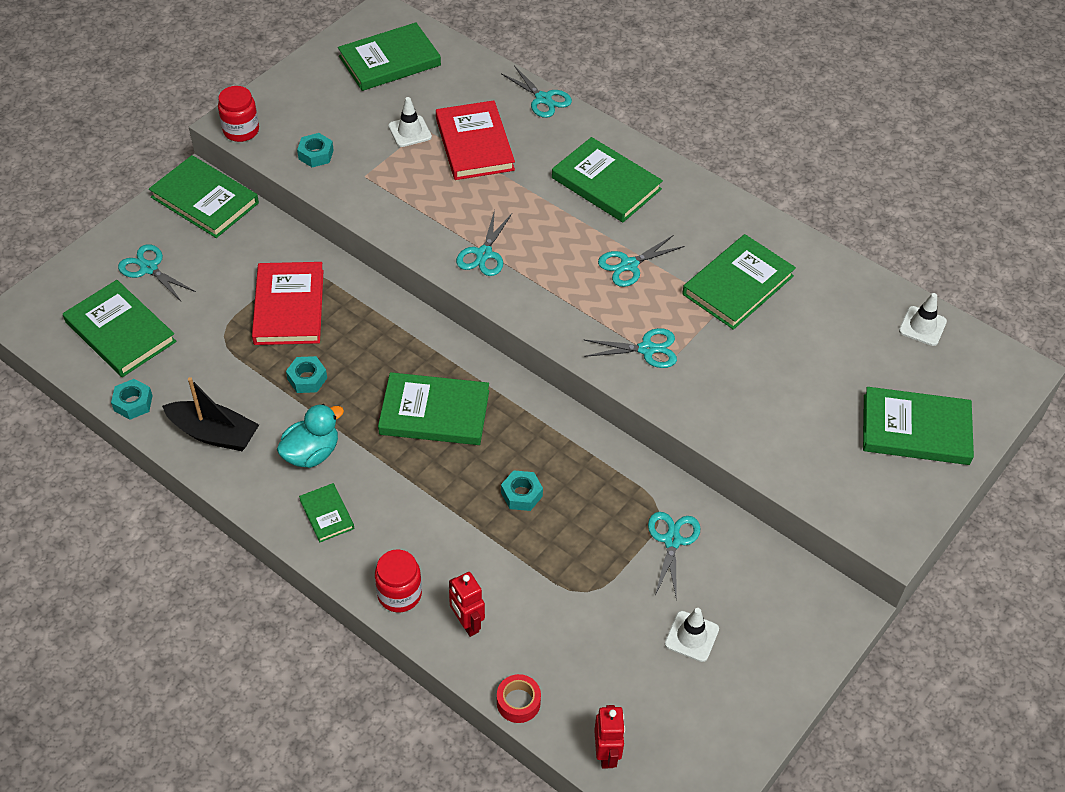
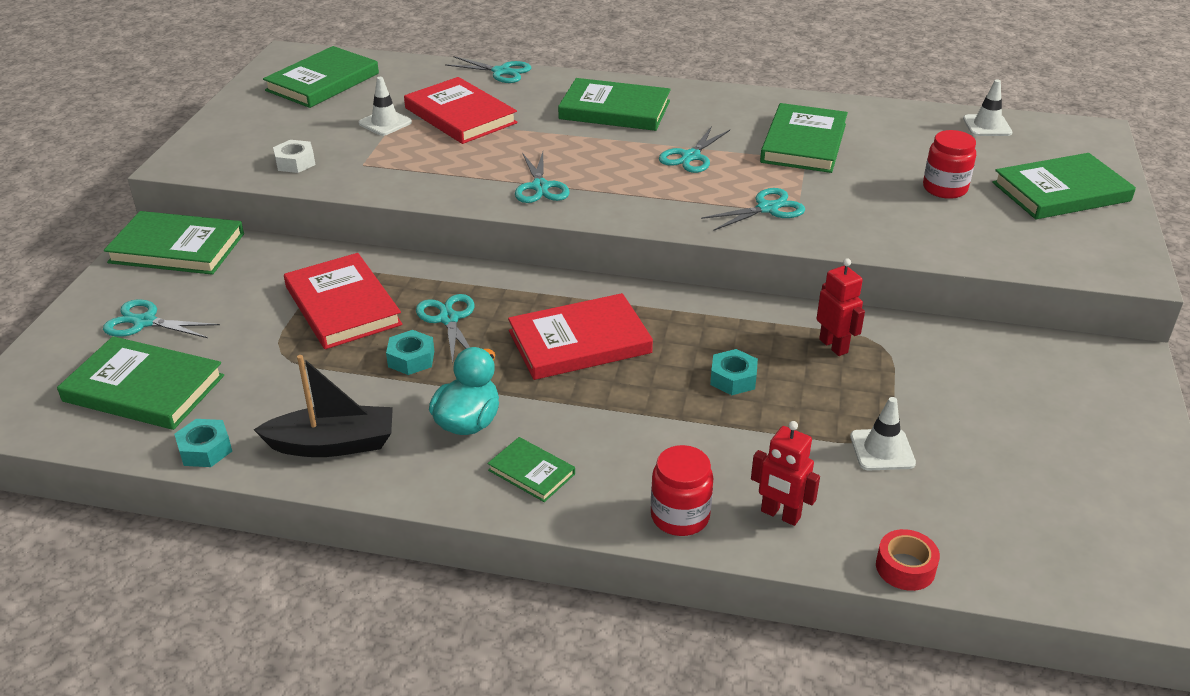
camera: 25 degrees left, 15 degrees down
red jar [218,86,259,142] -> red jar moved to [923,130,976,199]
turquoise nut [297,133,334,167] -> white nut [273,140,315,173]
green book [378,372,489,445] -> red book [508,293,653,380]
red robot [594,705,625,769] -> red robot moved to [816,258,865,356]
turquoise scissors [648,512,700,601] -> turquoise scissors moved to [416,294,475,363]
white traffic cone [665,608,719,662] -> white traffic cone moved to [850,397,916,470]

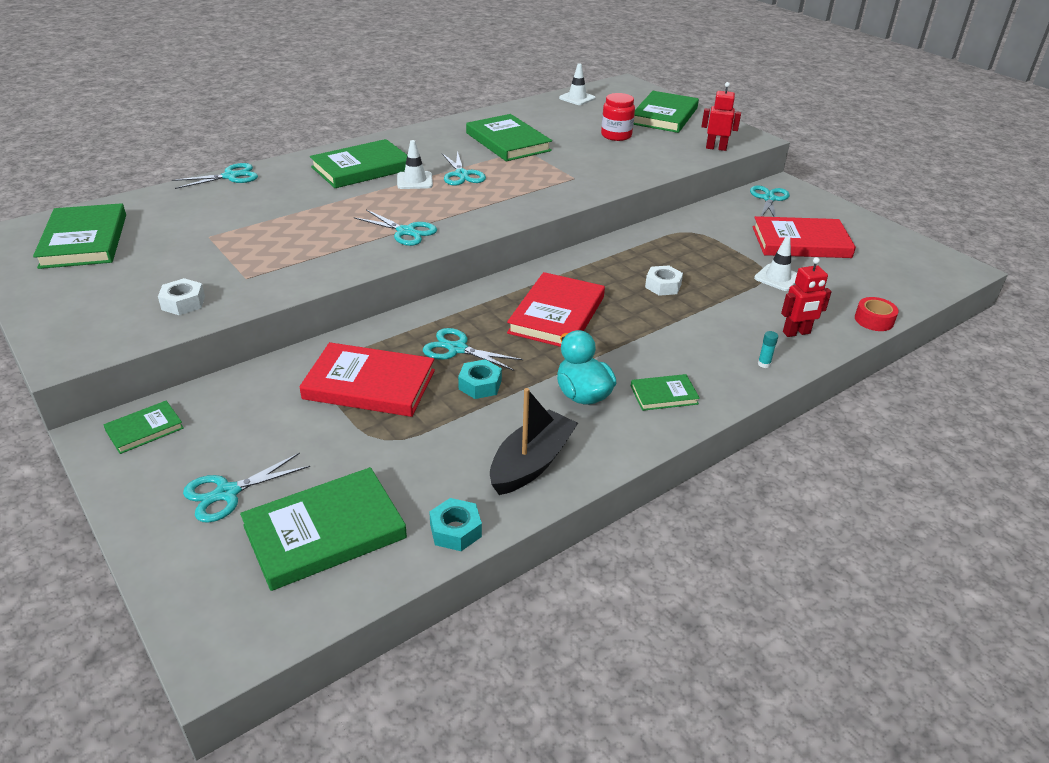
camera: 50 degrees left, 0 degrees up
green book [104,211,244,275] -> green book [103,401,184,454], size x0.52
white traffic cone [359,77,412,136] -> white traffic cone moved to [397,140,433,189]
red book [404,77,517,144] -> red book moved to [752,216,856,258]
red jar [651,445,713,536] -> turquoise glue stick [758,331,778,368]
turquoise scissors [701,188,805,231] -> turquoise scissors moved to [750,185,790,217]
turquoise nut [710,349,758,395] -> white nut [645,265,683,296]
red robot [816,258,865,356] -> red robot moved to [701,82,741,151]

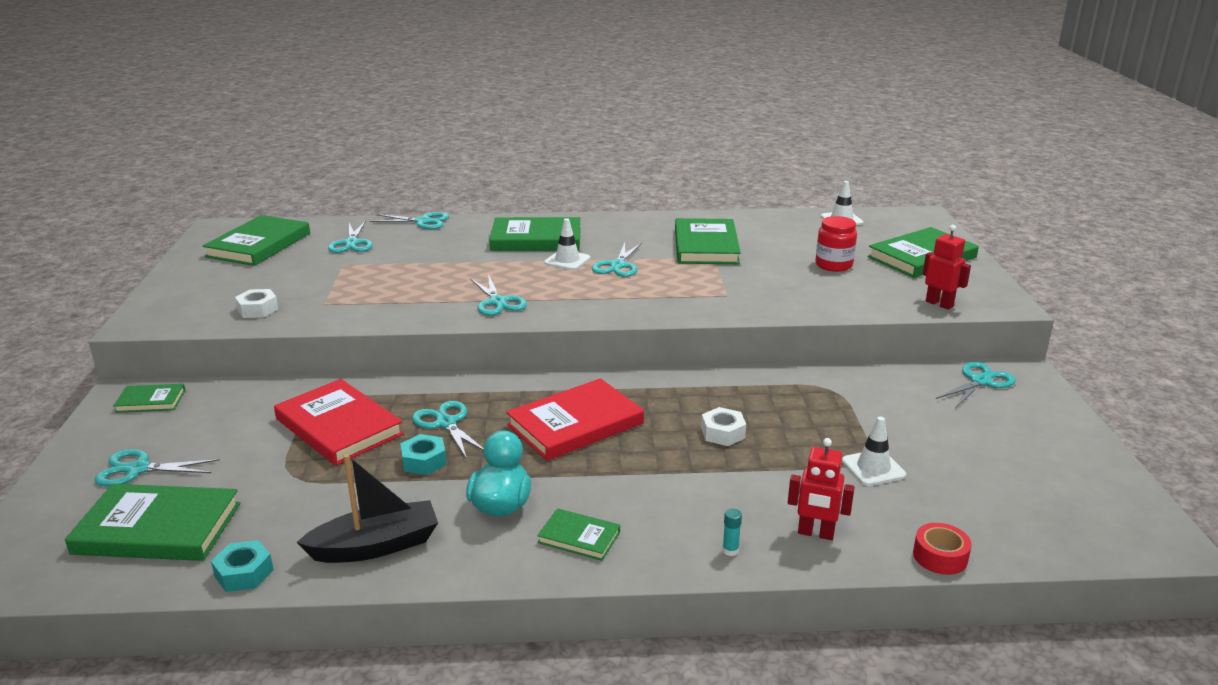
camera: 35 degrees right, 10 degrees down
red book [752,216,856,258] -> none
none -> turquoise scissors [328,221,373,253]

